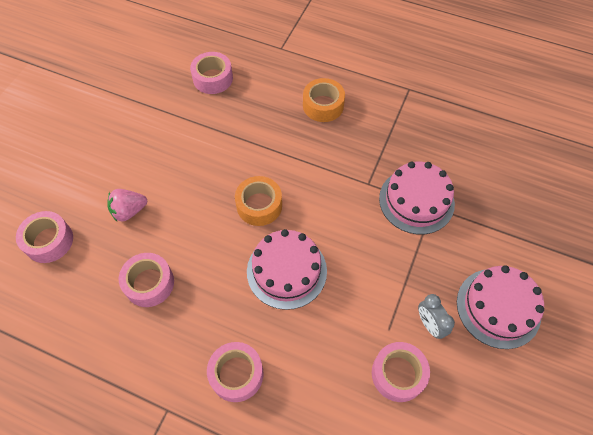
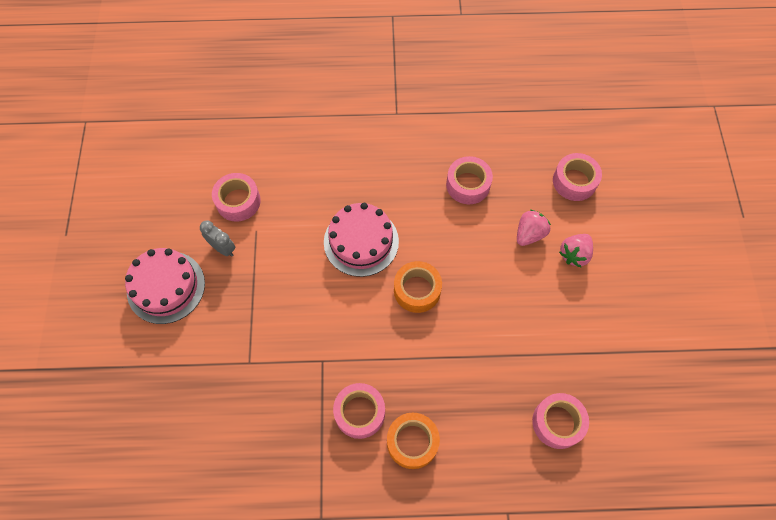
camera: 155 degrees right, 5 degrees up
pink tape [207,342,264,402] -> pink tape moved to [333,383,385,439]
pink cake [379,162,455,234] -> none
none -> pink strawberry [559,234,593,267]

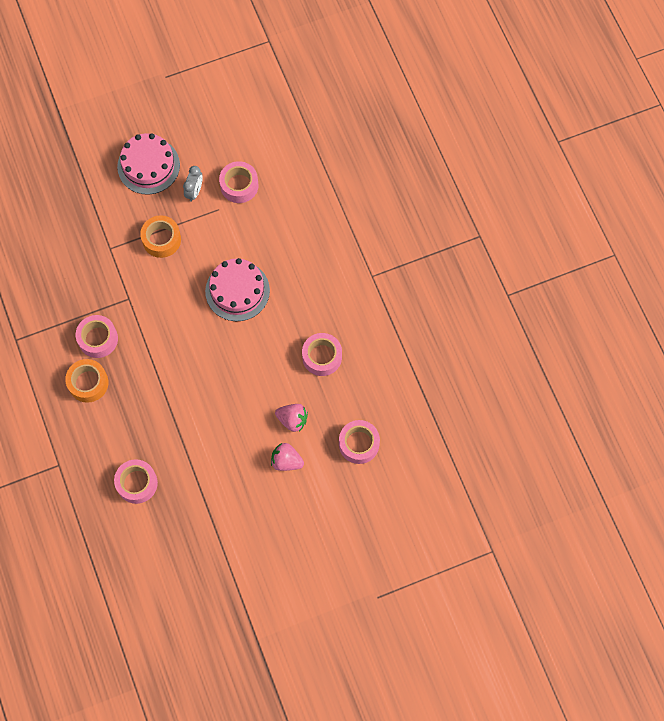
camera: 70 degrees right, 5 degrees up
orange tape [394,261,442,313] -> orange tape moved to [140,215,181,258]

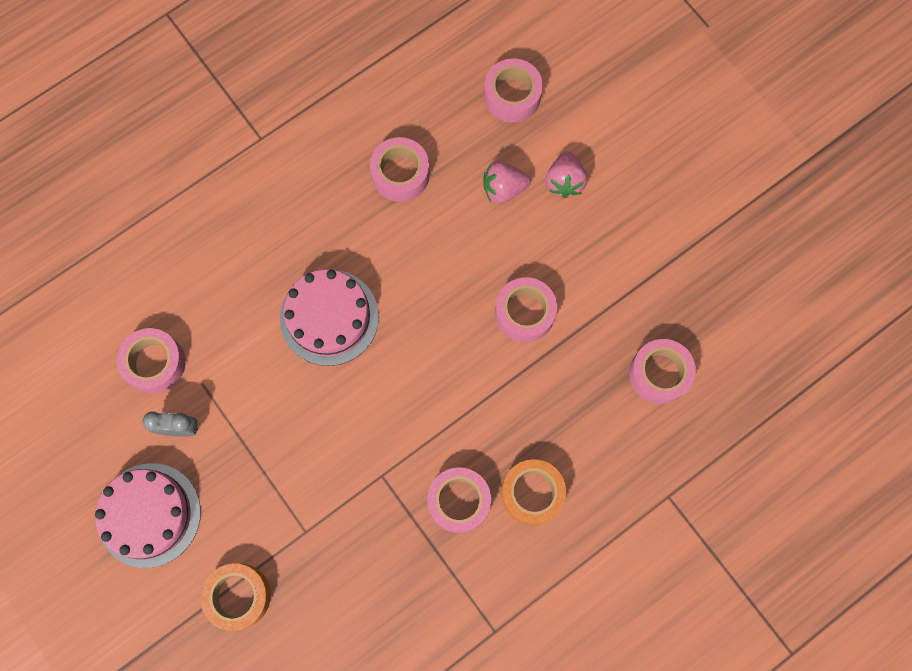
camera: 105 degrees left, 5 degrees up
orange tape [140,215,181,258] -> orange tape moved to [200,563,271,631]
pink strawberry [275,404,308,432] -> pink strawberry turned 105 degrees counterclockwise [484,162,531,203]
none -> pink tape [495,277,557,342]

